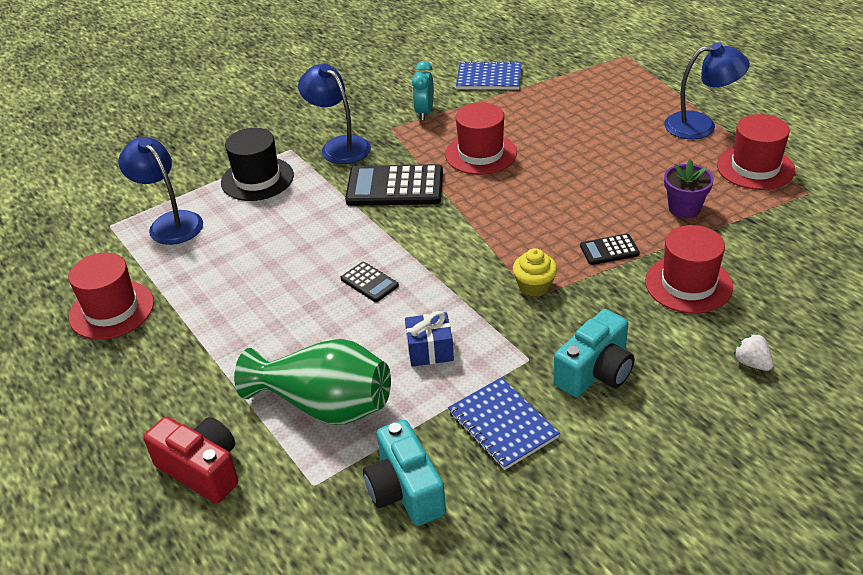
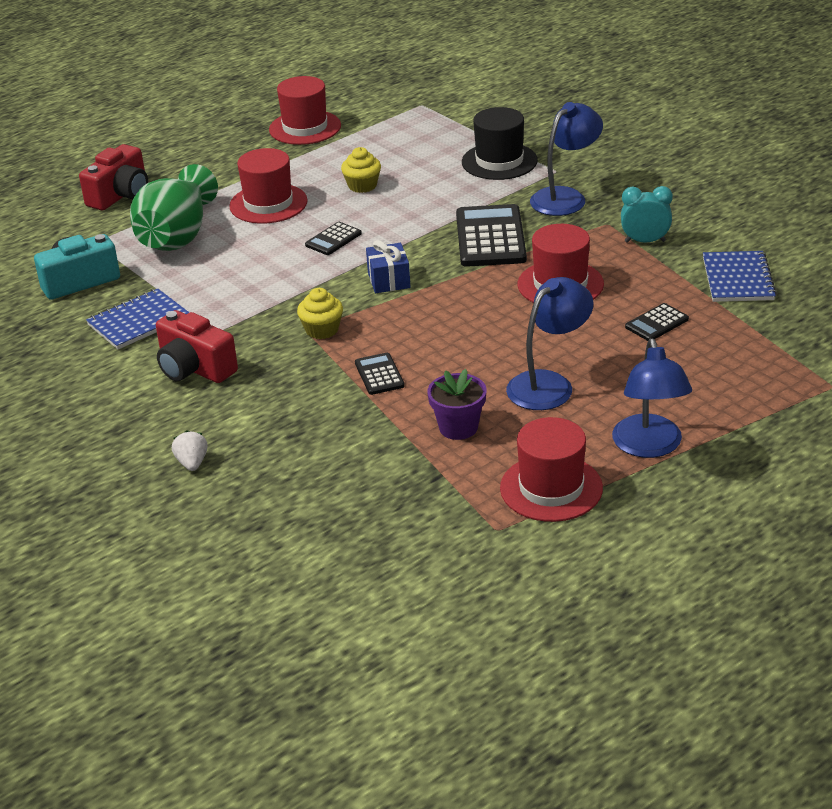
camera: 85 degrees right, 5 degrees down
blue lamp [119,137,203,245] -> blue lamp moved to [506,277,594,410]
blue gift [405,311,454,367] -> blue gift moved to [366,240,411,293]
turquoise camera [553,309,634,397] -> red camera [156,310,238,383]
red hat [645,225,733,314] -> red hat moved to [229,148,308,224]
white strawberry [734,333,773,371] -> white strawberry turned 60 degrees counterclockwise [172,430,208,471]
none -> yellow cupcake [341,147,381,193]
none -> black calculator [625,303,689,341]

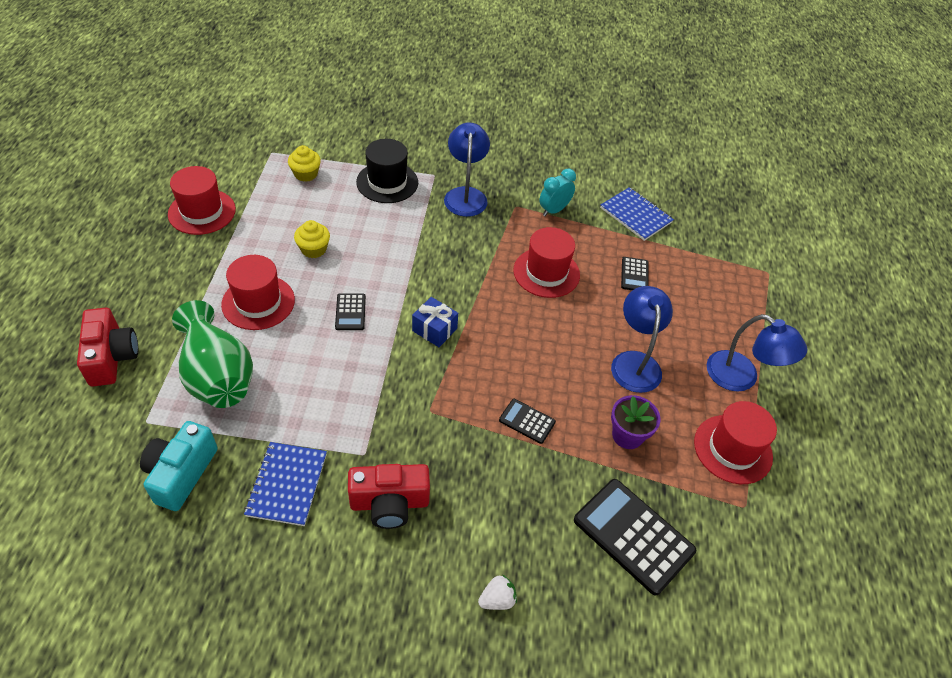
camera: 50 degrees left, 15 degrees up
white strawberry [172,430,208,471] -> white strawberry turned 120 degrees clockwise [478,574,517,610]
yellow cupcake [297,288,343,339] -> yellow cupcake moved to [288,145,321,182]
black calculator [456,204,527,267] -> black calculator moved to [574,479,696,596]

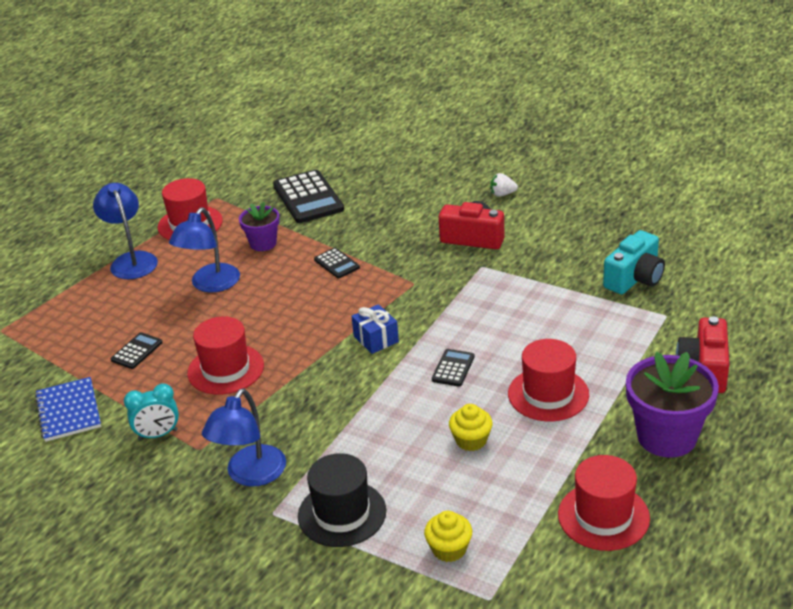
camera: 150 degrees left, 15 degrees down
green vase [172,300,253,408] -> none
blue notebook [244,442,327,526] -> none
white strawberry [478,574,517,610] -> white strawberry moved to [490,173,518,197]
none -> purple flower pot [626,352,719,458]

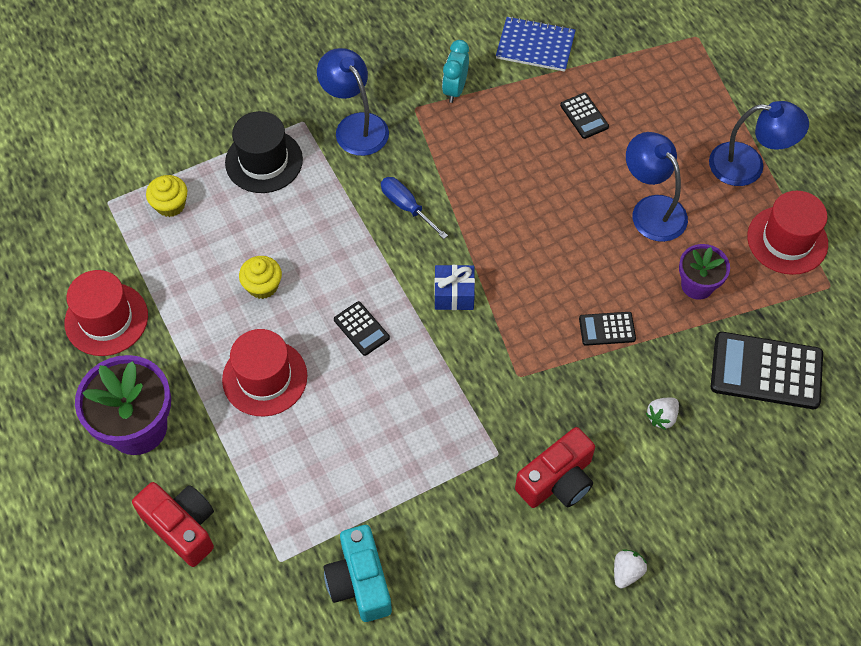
camera: 120 degrees right, 25 degrees up
red hat [187,316,264,395] -> none
none -> blue screwdriver [381,177,448,239]
none -> white strawberry [645,398,679,430]

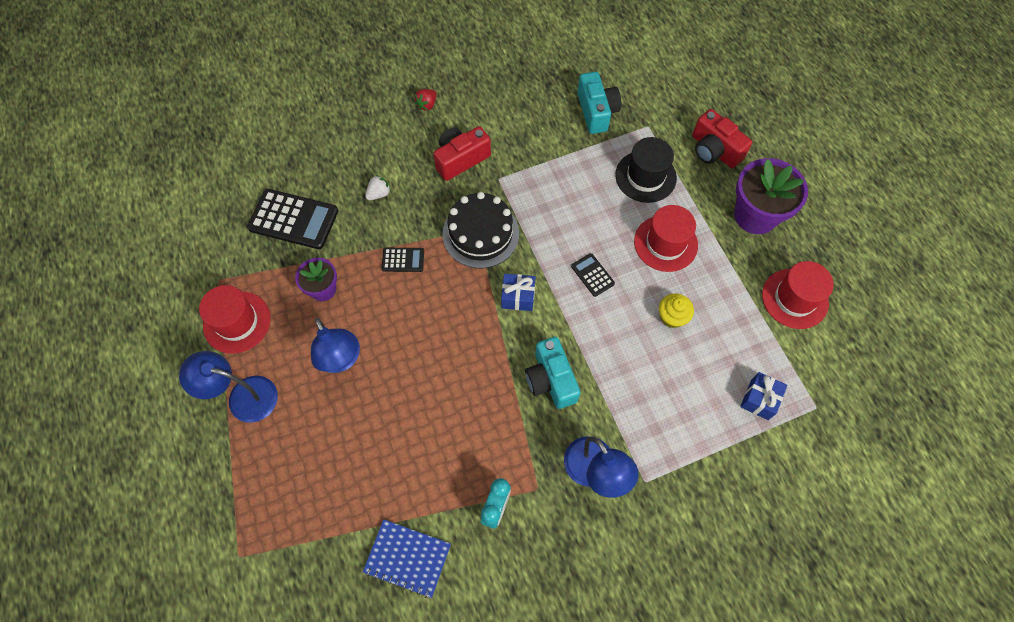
camera: 175 degrees left, 5 degrees up
yellow cupcake [146,175,187,217] -> blue gift [740,372,787,420]
black hat [225,111,303,193] -> black hat moved to [615,137,677,203]
blue screwdriver [381,177,448,239] -> turquoise camera [525,337,581,409]
black calculator [560,93,609,139] -> none
white strawberry [614,549,647,588] -> red strawberry [414,89,437,111]
none -> black cake [442,192,519,268]

